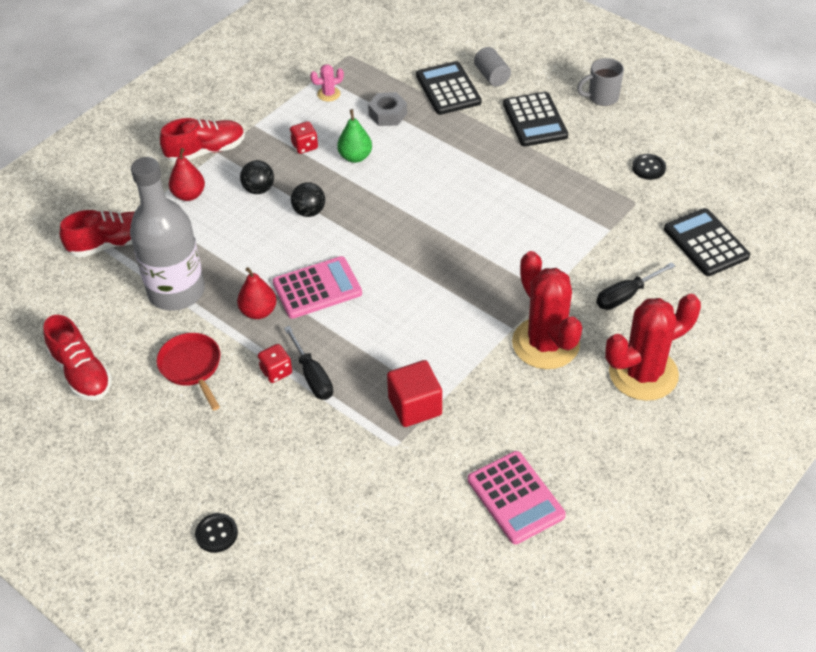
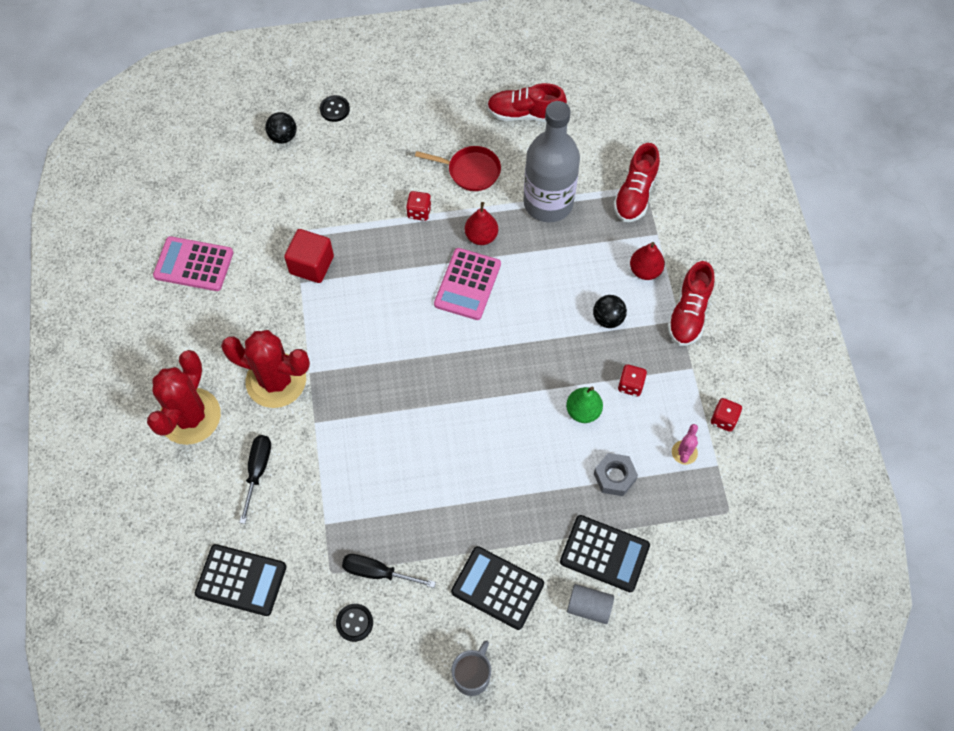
camera: 130 degrees right, 15 degrees up
black screwdriver [284,326,333,400] -> black screwdriver moved to [342,554,436,588]
black ball [291,182,325,217] -> black ball moved to [265,112,297,144]
none -> red dice [711,398,742,432]

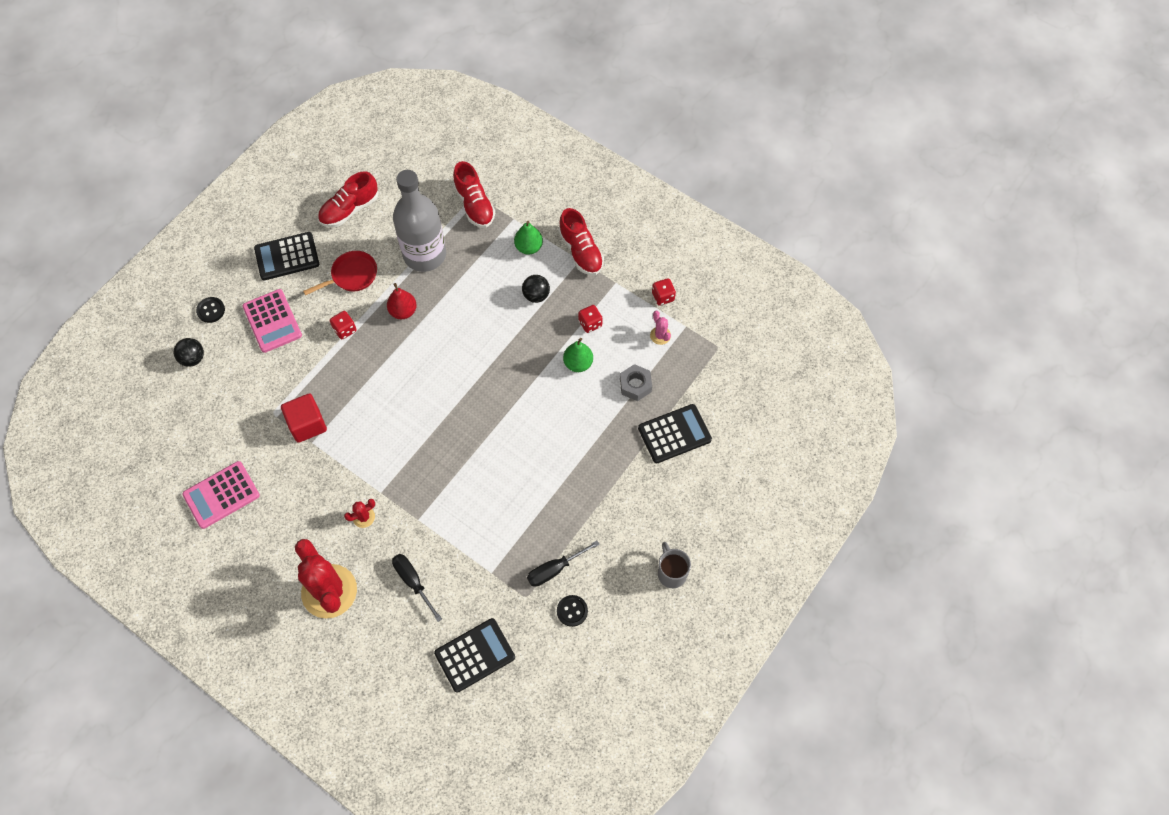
camera: 45 degrees left, 0 degrees up
red cactus [221,330,310,408] -> red cactus [344,499,375,528], size x0.42
pink calculator [434,248,501,320] -> pink calculator moved to [242,289,302,353]
black calculator [451,546,544,630] -> black calculator moved to [254,232,319,280]
grey cylinder [567,584,614,624] -> none
red pear [630,242,665,280] -> green pear [514,221,543,255]

